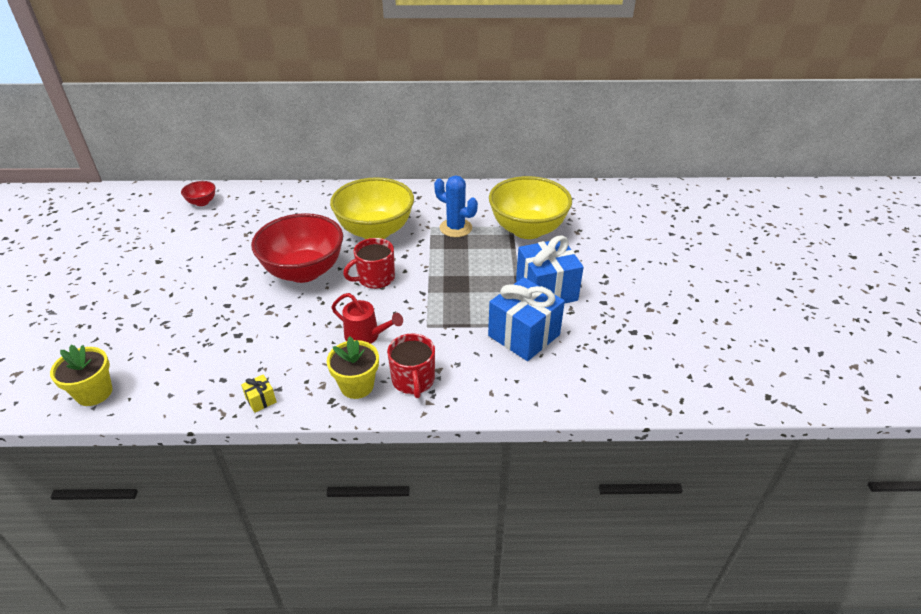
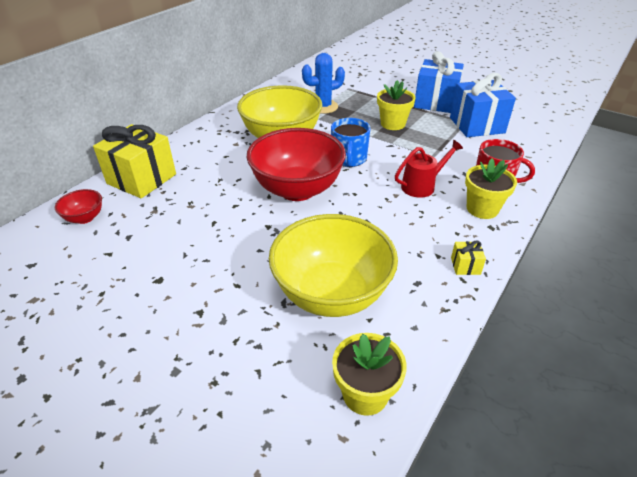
camera: 55 degrees left, 0 degrees up
red mug [343,238,395,289] -> blue mug [331,118,371,167]
yellow bowl [489,176,572,239] -> yellow bowl moved to [269,214,398,317]
none -> yellow gift [93,124,176,198]
none -> yellow flower pot [377,80,416,130]

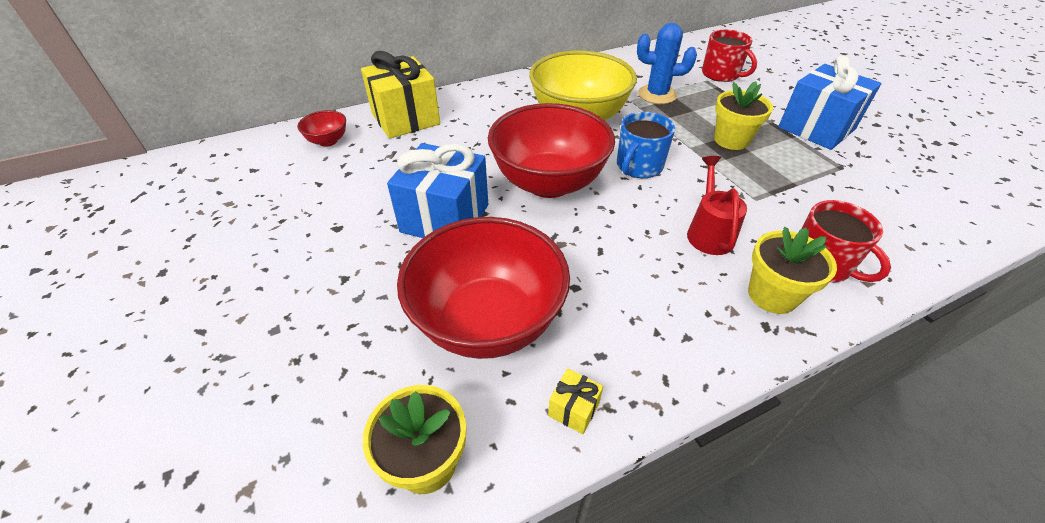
camera: 30 degrees right, 5 degrees up
yellow bowl [269,214,398,317] -> red bowl [397,217,570,359]
red watering can [395,140,463,198] -> red watering can turned 90 degrees counterclockwise [687,156,747,255]
blue gift [450,73,516,137] -> blue gift moved to [387,143,488,238]
yellow gift [451,241,486,275] -> yellow gift moved to [548,368,603,434]
none -> red mug [702,30,757,82]

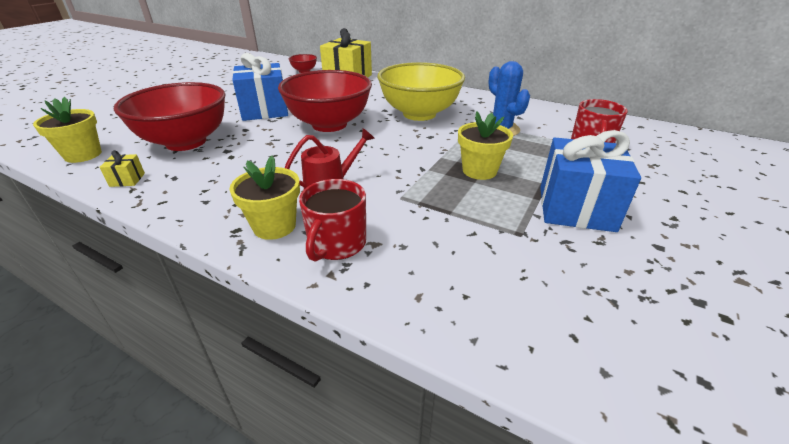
camera: 55 degrees right, 10 degrees down
blue mug [617,112,675,178] -> none

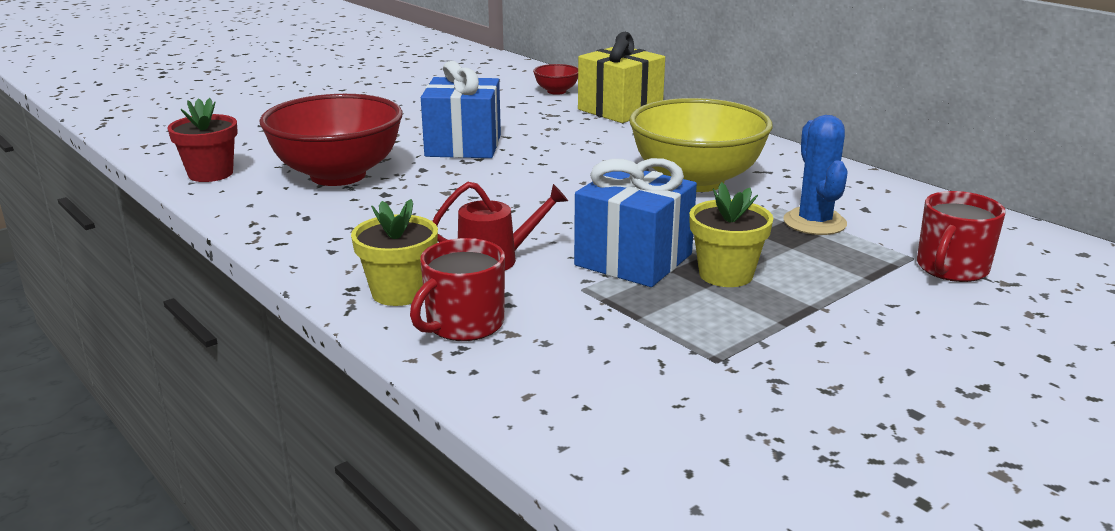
camera: 20 degrees right, 10 degrees down
yellow flower pot [33,97,102,163] -> red flower pot [167,98,238,182]
yellow gift [99,150,145,187] -> none
red bowl [278,70,372,132] -> none
blue gift [540,130,641,232] -> blue gift moved to [574,158,697,287]

